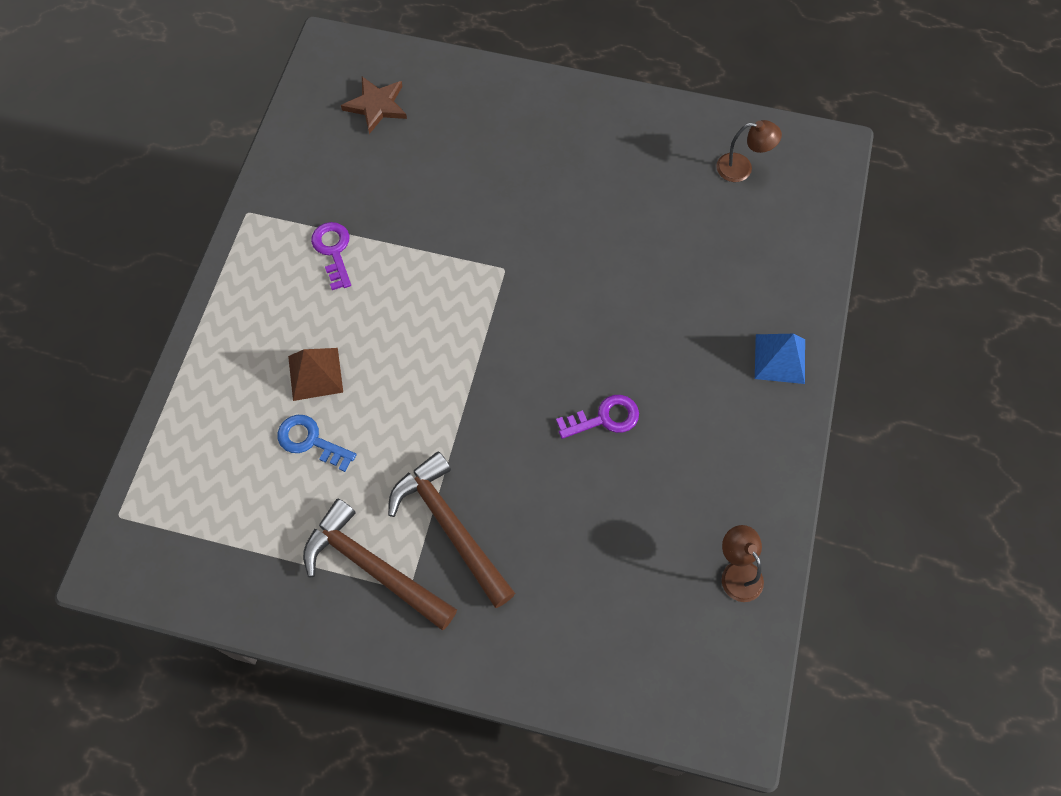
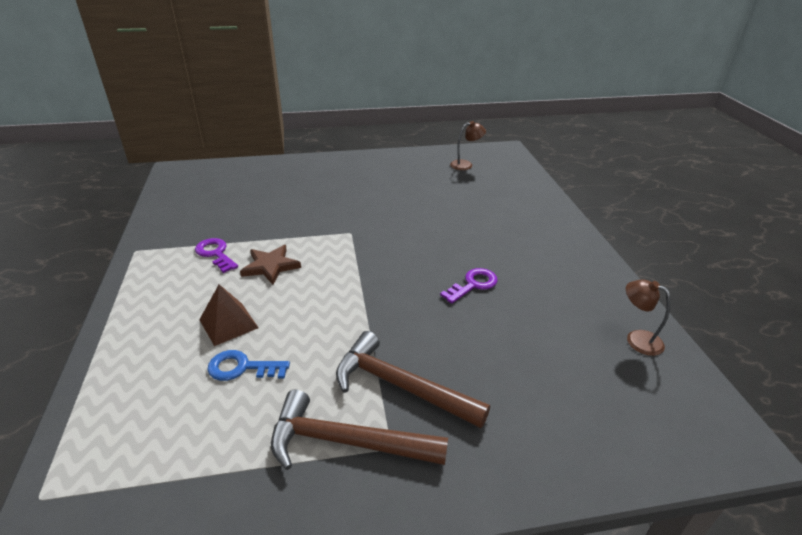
camera: 25 degrees left, 30 degrees down
brown star [341,77,407,134] -> brown star moved to [240,245,301,285]
blue pyramid [755,334,805,384] -> none

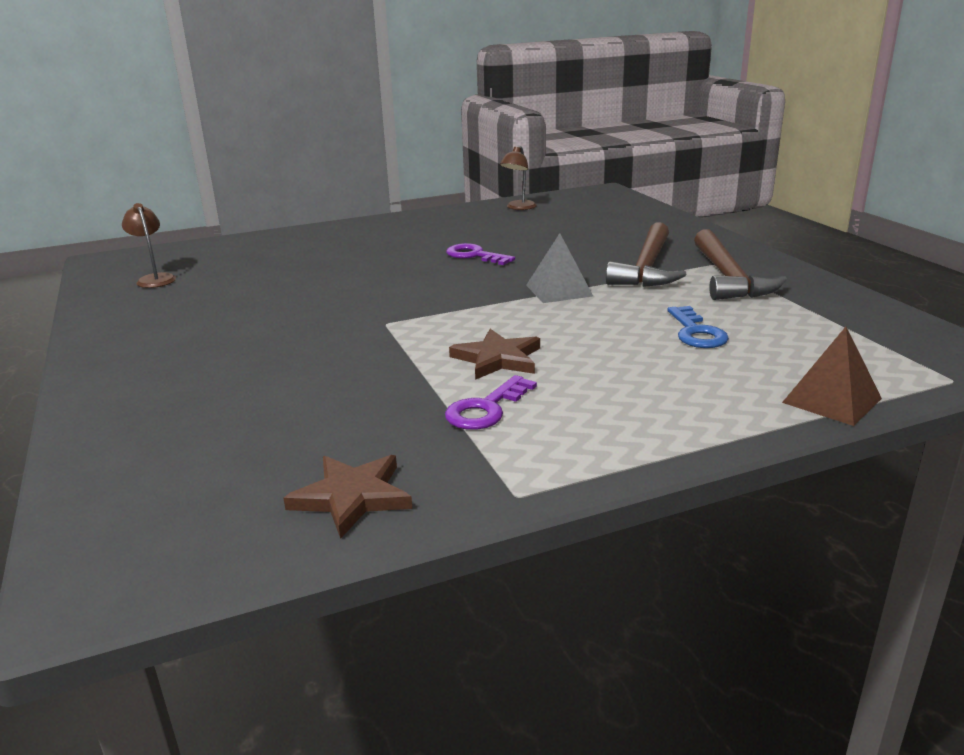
camera: 100 degrees left, 10 degrees down
brown pyramid [199,284,258,346] -> brown pyramid moved to [782,327,882,426]
none -> brown star [284,455,412,539]
none -> grey pyramid [526,233,593,303]

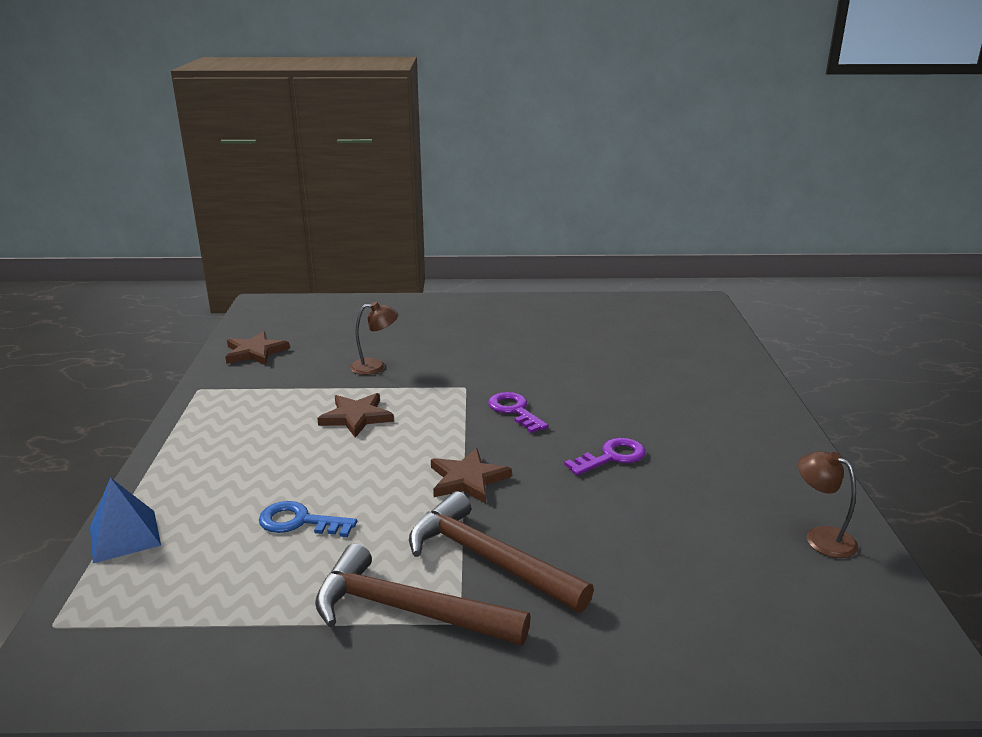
camera: 110 degrees right, 0 degrees up
brown lamp [122,203,176,288] -> brown lamp moved to [350,302,399,375]
purple key [445,375,537,430] -> purple key moved to [488,392,549,433]
grey pyramid [526,233,593,303] -> brown star [431,448,512,504]
brown pyramid [782,327,882,426] -> blue pyramid [90,478,161,563]

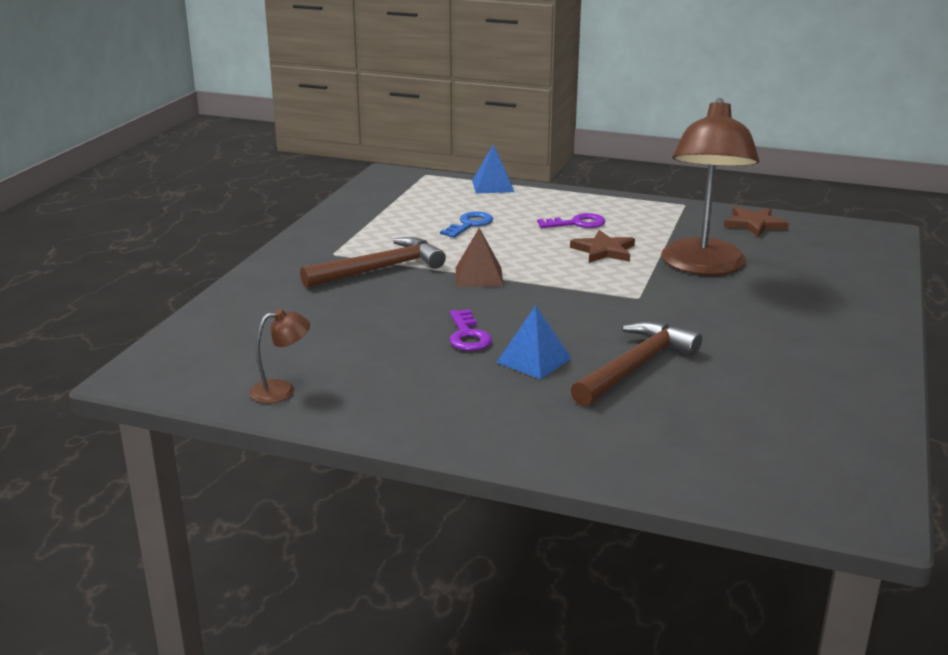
camera: 110 degrees right, 0 degrees up
brown hammer [315,543,531,645] -> brown hammer moved to [571,321,702,406]
brown lamp [350,302,399,375] -> brown lamp [661,98,759,275], size x2.40
brown star [431,448,512,504] -> brown pyramid [456,228,504,287]
purple key [488,392,549,433] -> purple key moved to [537,213,605,228]
none -> blue pyramid [496,305,572,379]

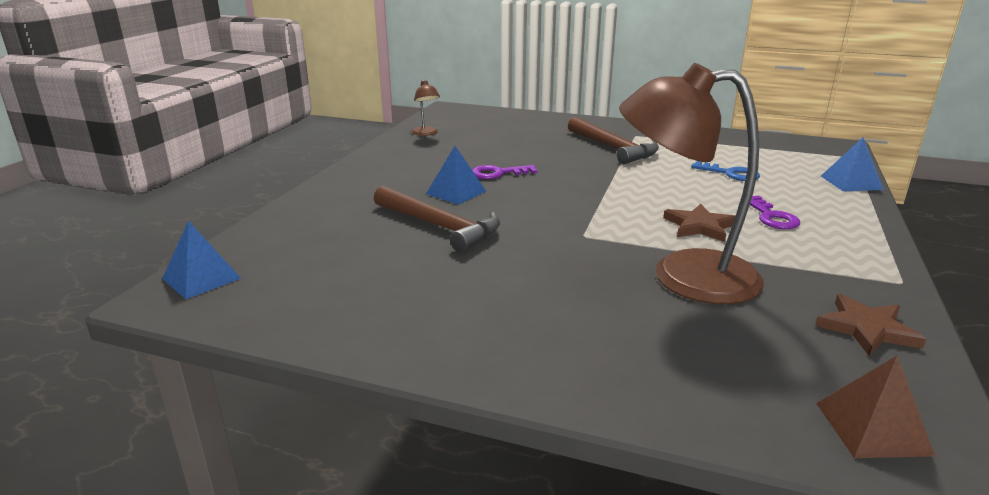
camera: 90 degrees right, 0 degrees up
brown pyramid [456,228,504,287] -> brown pyramid moved to [816,356,935,458]
none -> blue pyramid [162,221,241,299]

